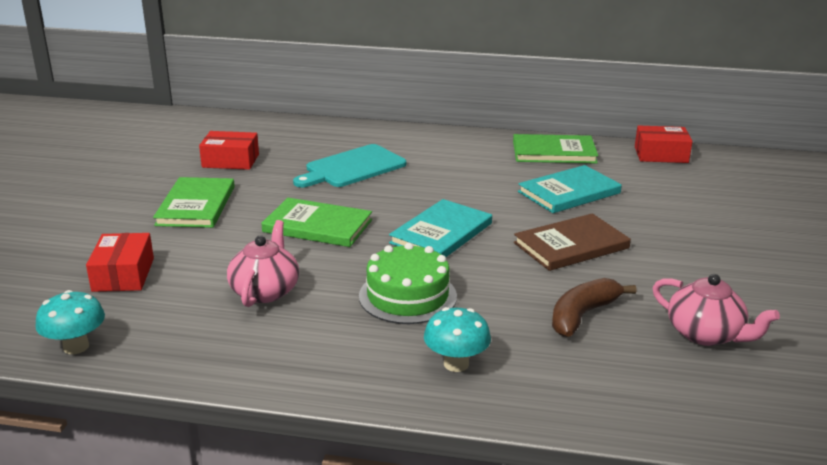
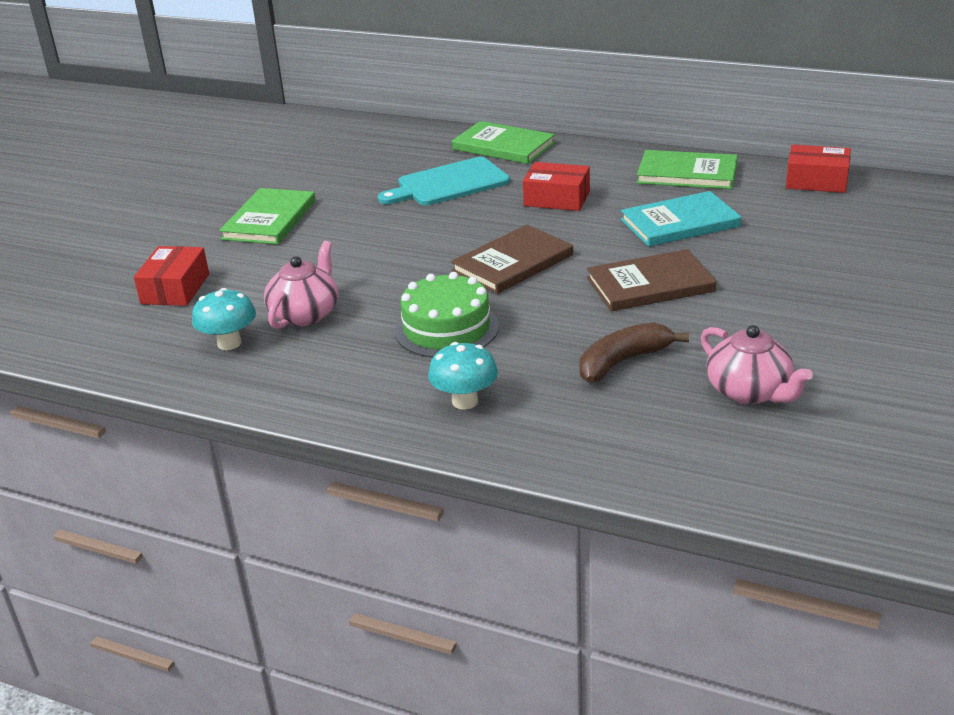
camera: 15 degrees right, 5 degrees up
turquoise mushroom [35,290,105,354] -> turquoise mushroom moved to [192,288,256,350]
red box [199,131,259,170] -> red box moved to [523,162,590,211]
green book [261,198,372,247] -> green book moved to [452,121,555,164]
turquoise book [389,199,492,257] -> brown book [451,225,573,294]

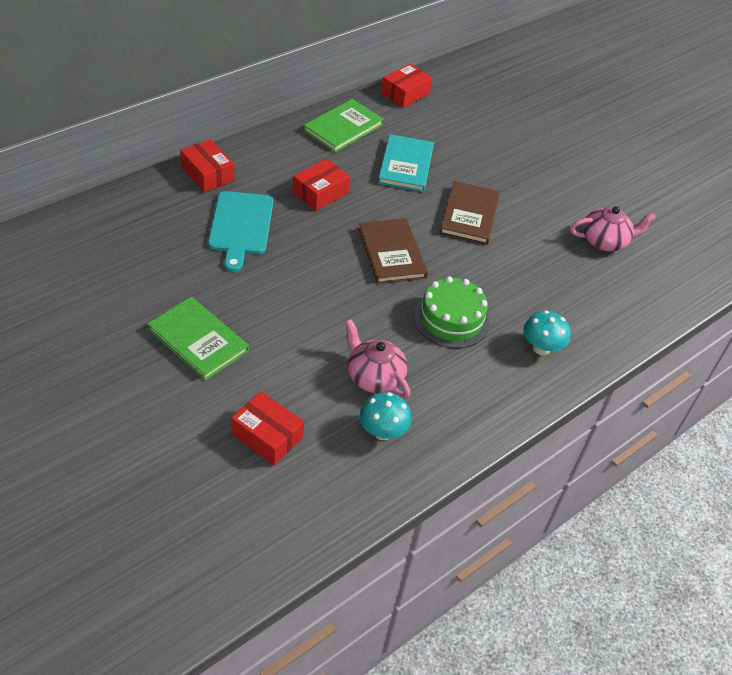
camera: 70 degrees left, 15 degrees up
green book [452,121,555,164] -> red box [180,139,234,192]
brown banana [580,322,689,383] -> none

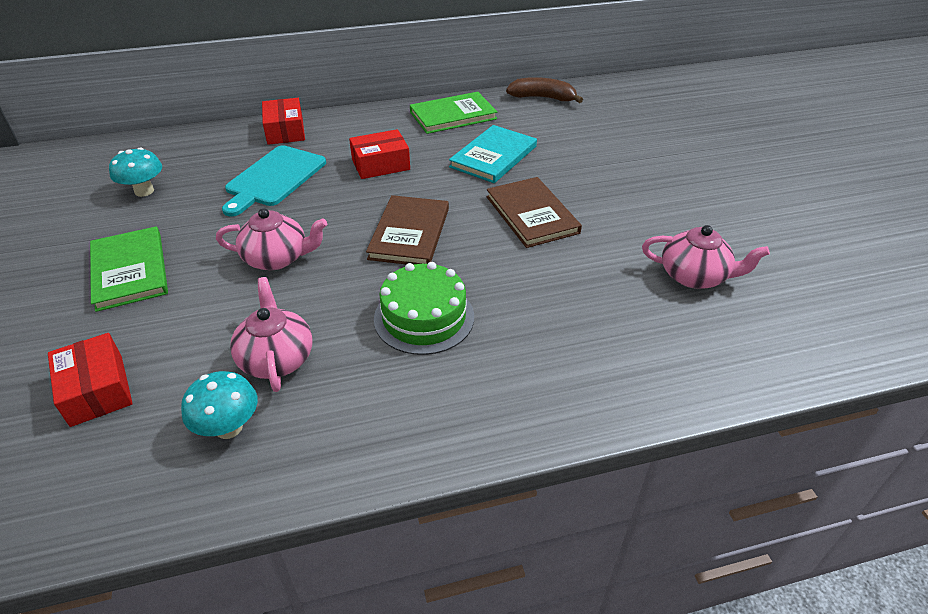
camera: 30 degrees right, 5 degrees down
red box [381,64,432,108] -> brown banana [506,77,583,103]
brown book [440,181,500,245] -> brown book turned 60 degrees counterclockwise [486,177,582,248]
turquoise mushroom [524,310,571,355] -> turquoise mushroom moved to [109,147,162,197]
none -> pink teapot [216,208,327,270]

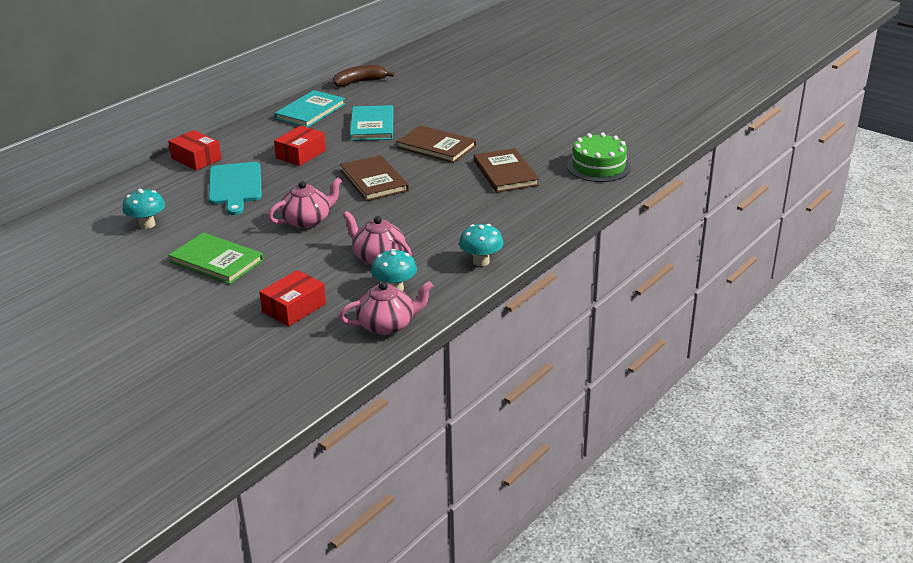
camera: 35 degrees left, 10 degrees down
red box [48,333,133,427] -> red box turned 75 degrees counterclockwise [259,270,326,327]
green cake [374,262,474,355] -> green cake moved to [567,133,631,182]
green book [410,92,498,134] -> turquoise book [275,90,345,127]
pink teapot [642,225,770,289] -> pink teapot moved to [339,281,433,335]
none -> turquoise mushroom [459,224,503,266]
none -> brown book [474,148,539,193]

